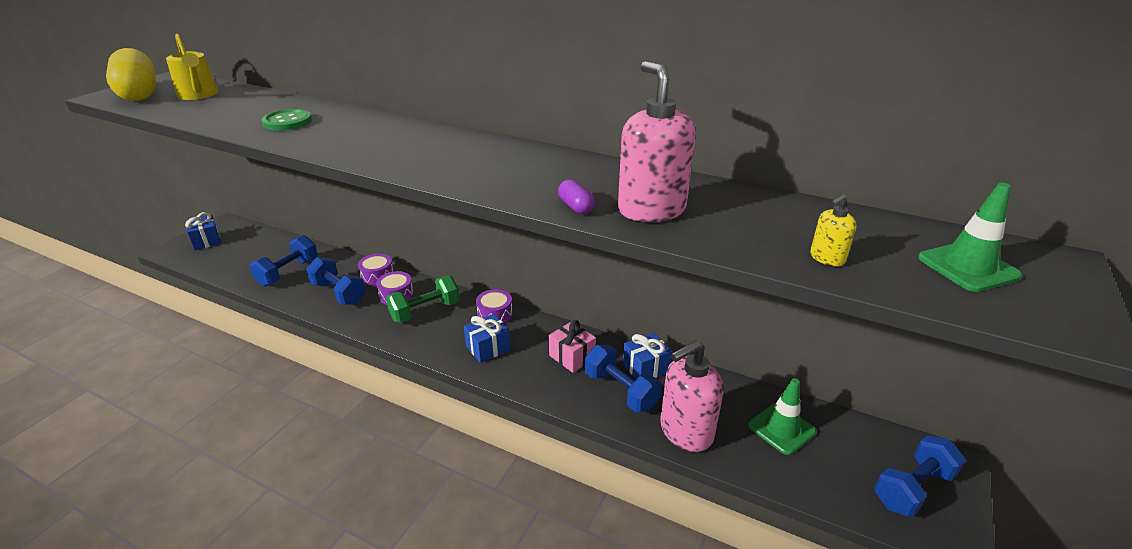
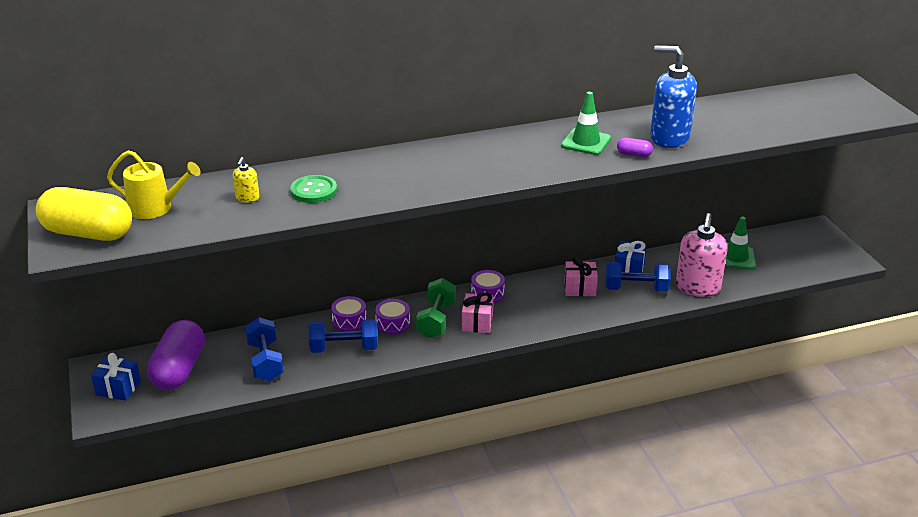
camera: 45 degrees left, 0 degrees up
blue gift [464,314,511,363] -> none
pink soap dispenser [618,61,696,222] -> blue soap dispenser [650,46,697,148]
yellow soap dispenser [810,194,857,266] -> yellow soap dispenser moved to [233,157,259,202]
blue dumbbell [874,435,966,517] -> none
green traffic cone [918,183,1022,292] -> green traffic cone moved to [561,92,611,155]
none -> purple capsule [147,320,205,390]
none -> pink gift [462,292,493,333]

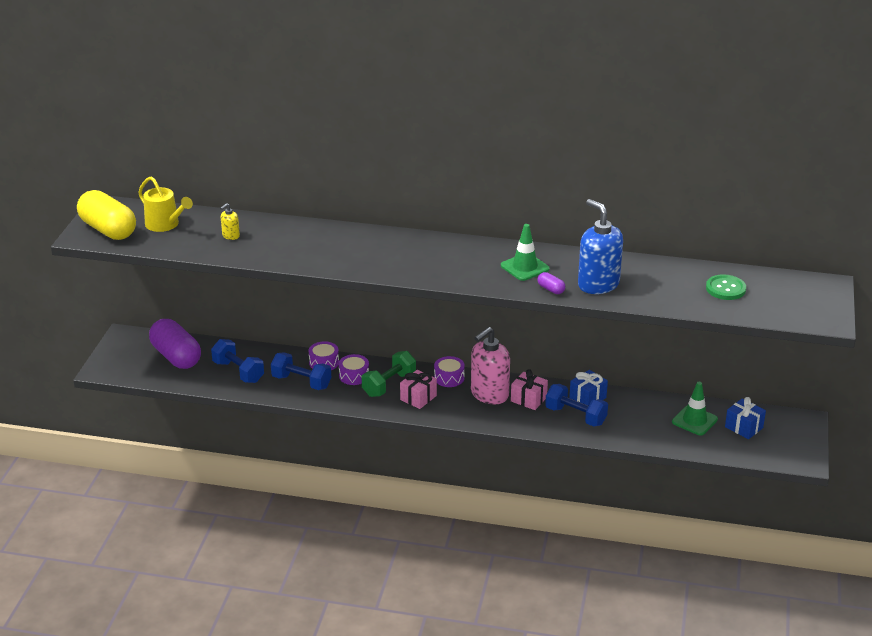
camera: 30 degrees right, 0 degrees up
blue gift [91,353,141,401] -> blue gift moved to [725,397,766,439]
purple capsule [147,320,205,390] -> purple capsule turned 75 degrees counterclockwise [149,319,201,369]
blue dumbbell [245,317,284,381] -> blue dumbbell turned 60 degrees counterclockwise [211,339,264,383]
green button [290,175,337,203] -> green button moved to [706,275,746,300]
pink soap dispenser [676,213,728,297] -> pink soap dispenser moved to [471,327,510,405]

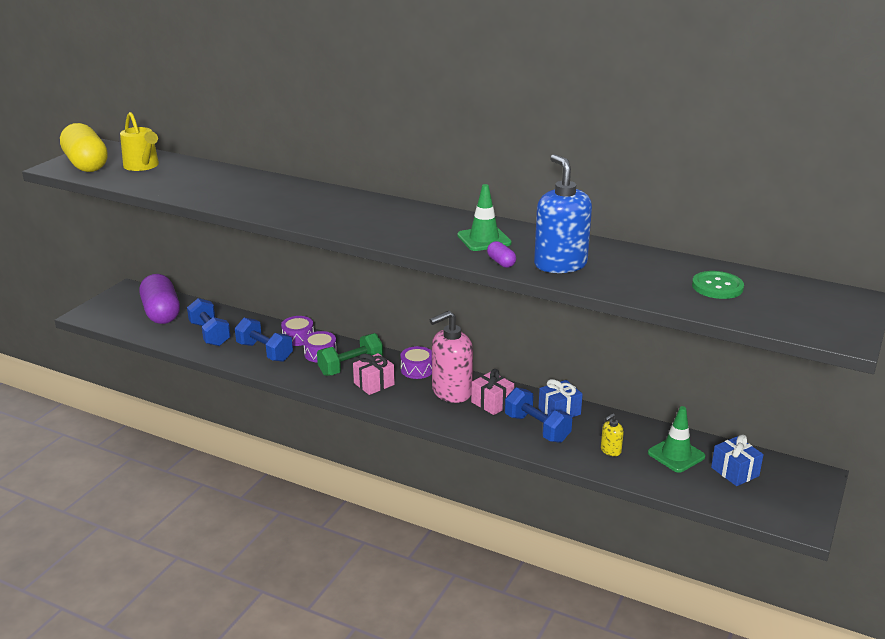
camera: 15 degrees right, 5 degrees down
yellow soap dispenser [220,203,240,240] -> yellow soap dispenser moved to [601,413,624,456]

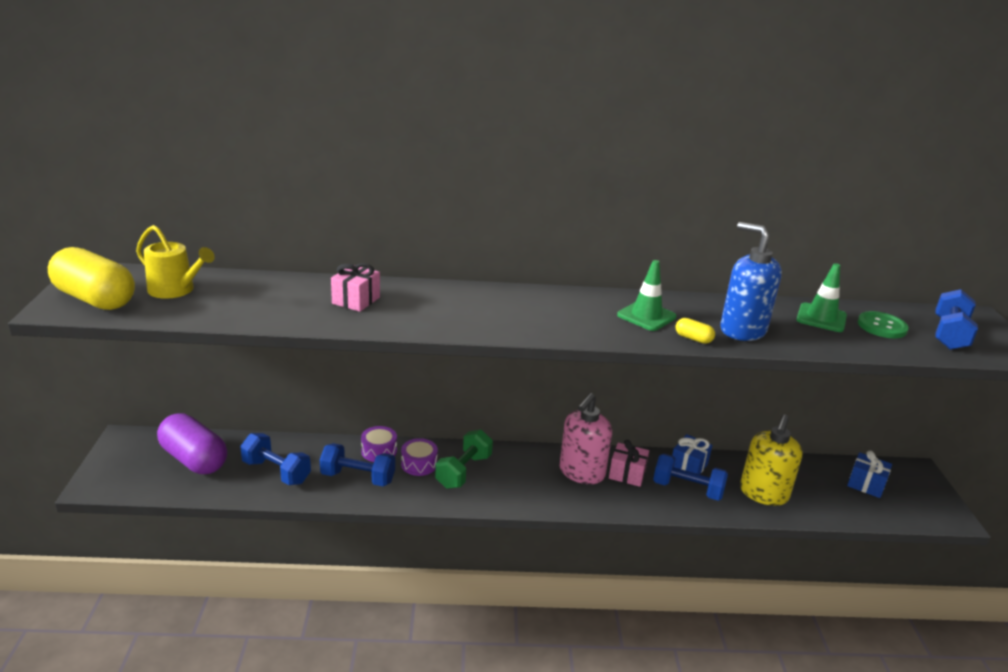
camera: 30 degrees left, 0 degrees up
pink gift [353,353,395,395] -> pink gift moved to [331,263,380,312]
purple drum [400,346,432,379] -> none
purple capsule [487,241,516,268] -> yellow capsule [676,318,715,344]
yellow soap dispenser [601,413,624,456] -> yellow soap dispenser [740,415,802,506], size x2.24
green traffic cone [648,406,705,473] -> green traffic cone moved to [796,263,847,332]
none -> blue dumbbell [935,289,978,350]

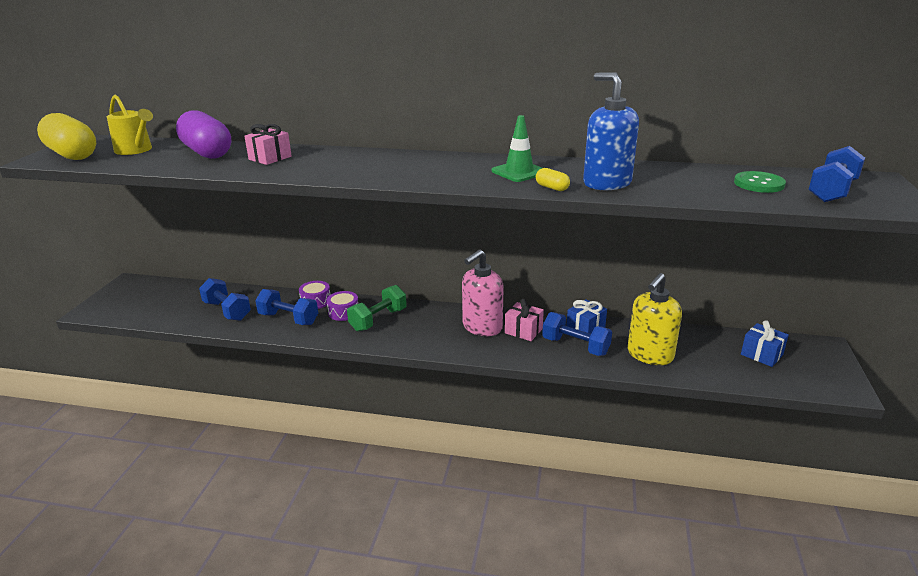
camera: 15 degrees right, 0 degrees up
purple capsule [157,413,227,474] -> purple capsule moved to [176,110,231,159]
green traffic cone [796,263,847,332] -> none

